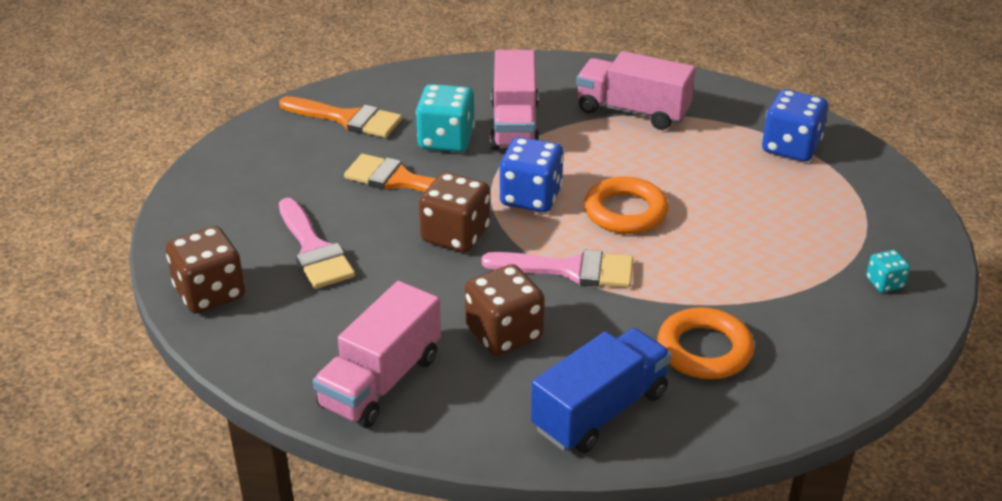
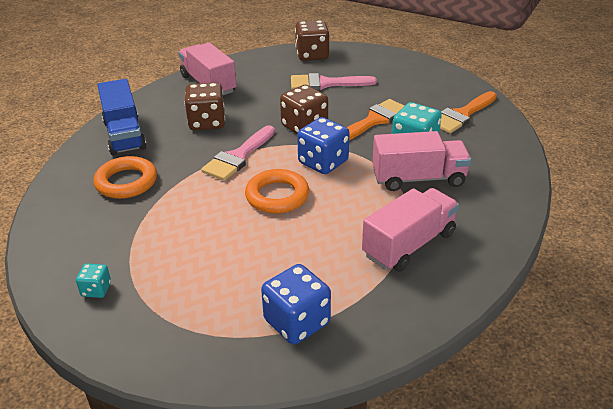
camera: 115 degrees right, 0 degrees up
pink truck [490,50,540,150] -> pink truck turned 150 degrees clockwise [372,131,472,191]

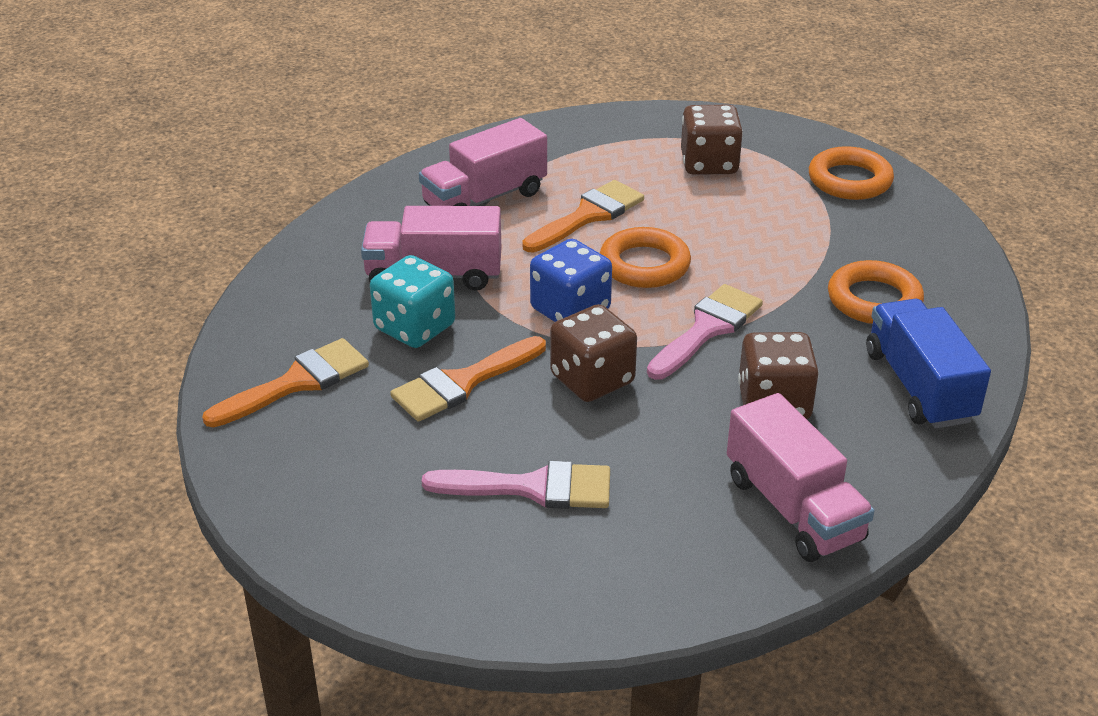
camera: 175 degrees left, 0 degrees up
turquoise dice [76,263,111,298] -> orange ring [809,146,894,200]
blue dice [261,264,331,345] -> none
brown dice [295,20,330,61] -> brown dice moved to [681,105,743,175]
none -> orange brush [522,180,644,253]

